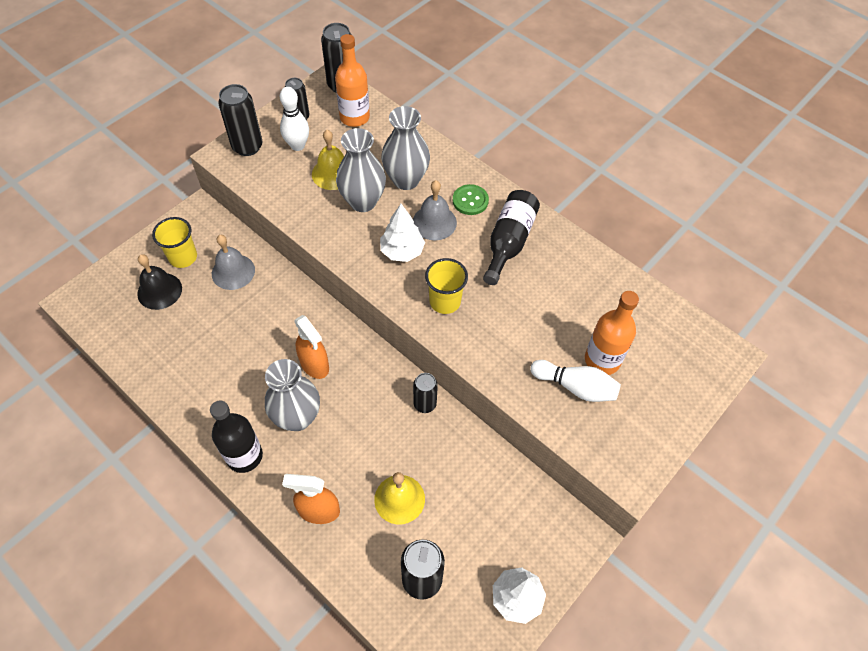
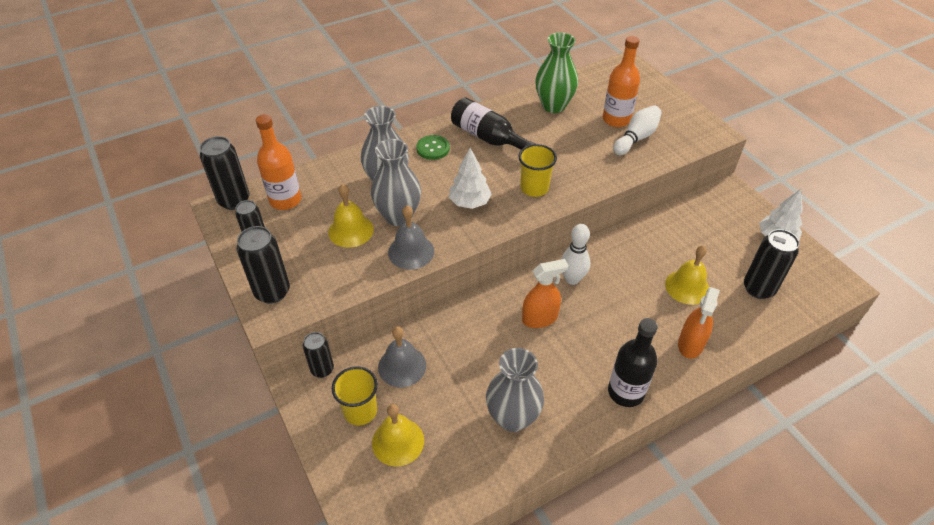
camera: 70 degrees left, 10 degrees down
black bell [137,254,182,310] -> yellow bell [372,404,424,466]
grey vase [265,359,320,431] -> grey vase moved to [486,348,544,432]
white bowling pin [280,87,309,151] -> white bowling pin moved to [561,224,590,285]
grey bell [413,180,457,240] -> grey bell moved to [388,205,434,270]
black can [413,373,438,413] -> black can moved to [303,332,334,378]
none -> green vase [535,32,578,113]

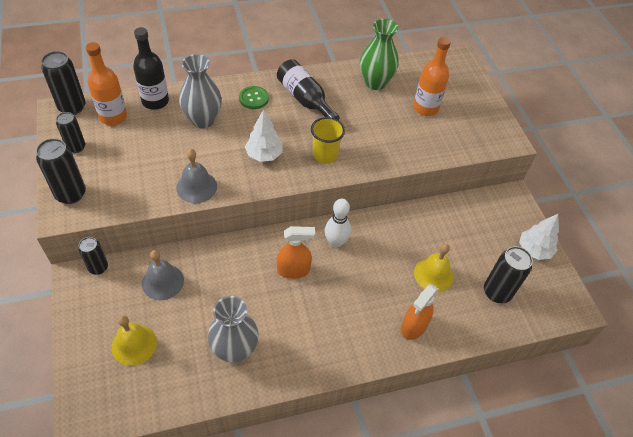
camera: 10 degrees right, 5 degrees up
yellow bell [328,184,374,248] -> none
yellow cup [332,366,378,425] -> none
grey vase [371,139,421,226] -> none
black bottle [608,318,658,407] -> black bottle moved to [133,27,169,110]
white bowling pin [613,106,662,155] -> none

